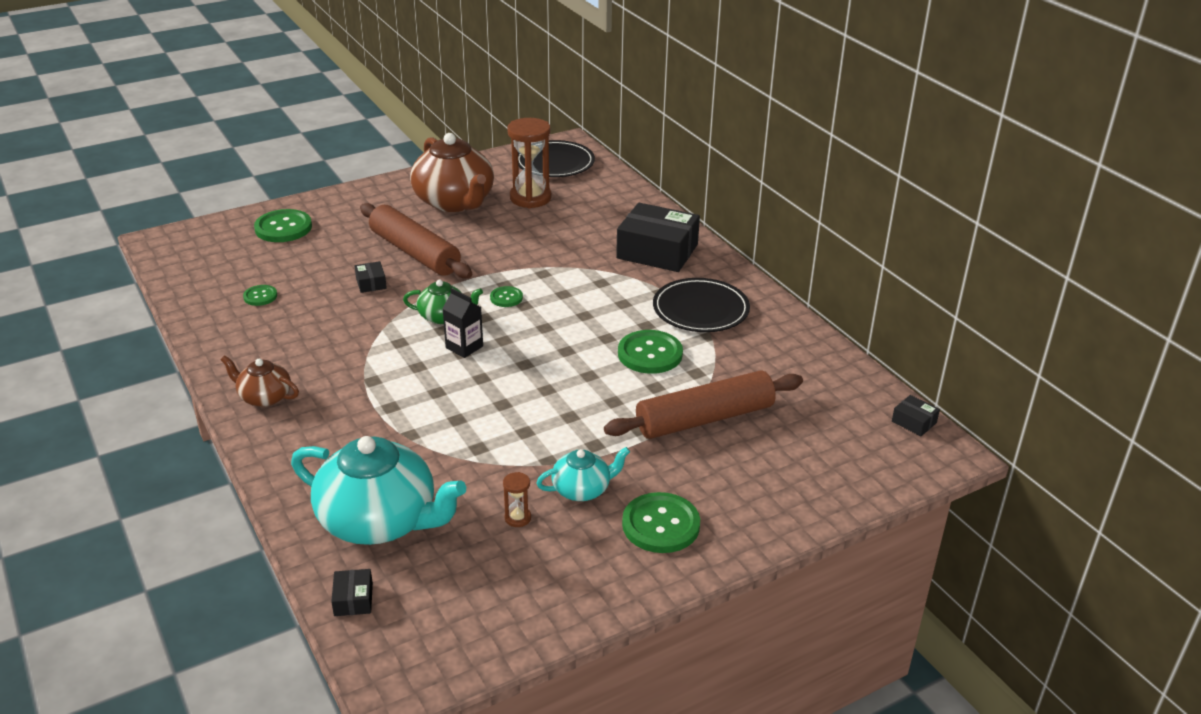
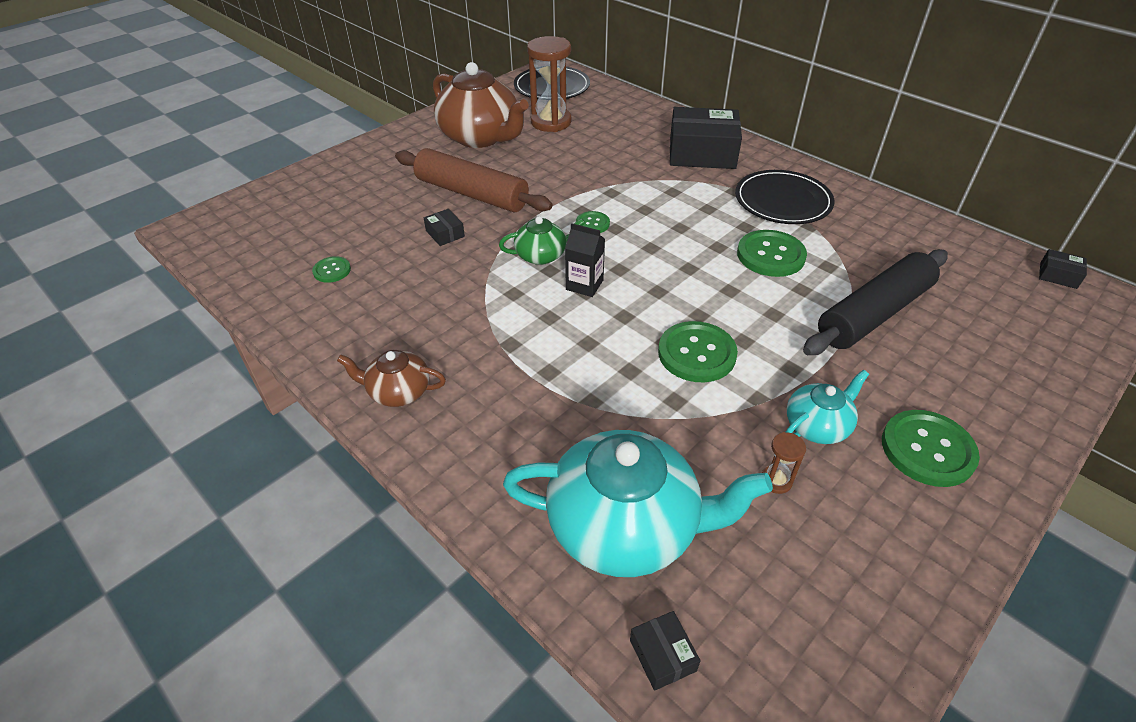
camera: 15 degrees left, 10 degrees up
green button [254,209,312,242] -> green button moved to [658,321,738,382]
brown rolling pin [604,370,803,439] -> black rolling pin [803,249,948,355]

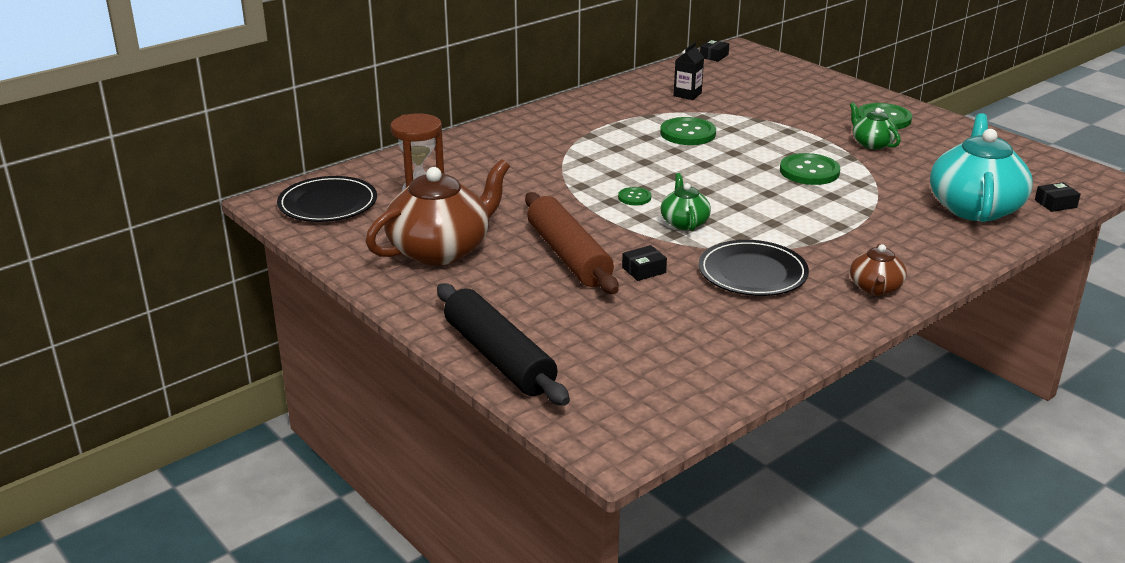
camera: 85 degrees left, 15 degrees down
green button [312,256,351,283] -> none
brown rolling pin [395,148,552,212] -> brown rolling pin turned 60 degrees counterclockwise [525,192,619,294]
black carton [565,223,605,297] -> black carton moved to [674,42,704,100]
black box [670,107,742,169] -> none
black plate [735,170,835,224] -> black plate moved to [699,240,809,296]
brown hourglass [762,432,806,494] -> none
turquoise teapot [786,370,869,444] -> green teapot [850,102,901,150]
black rolling pin [803,249,948,355] -> black rolling pin moved to [437,283,570,406]

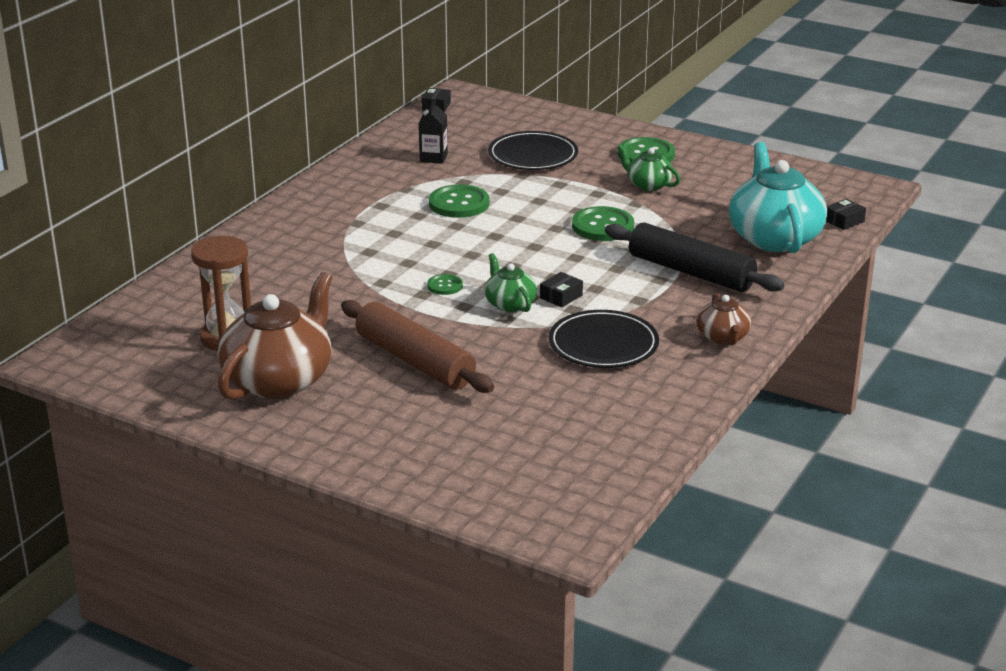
camera: 20 degrees left, 0 degrees up
black plate [277,176,377,222] -> black plate moved to [488,131,578,170]
black rolling pin [437,283,570,406] -> black rolling pin moved to [605,223,785,292]
black box [622,245,667,281] -> black box moved to [540,272,583,307]

